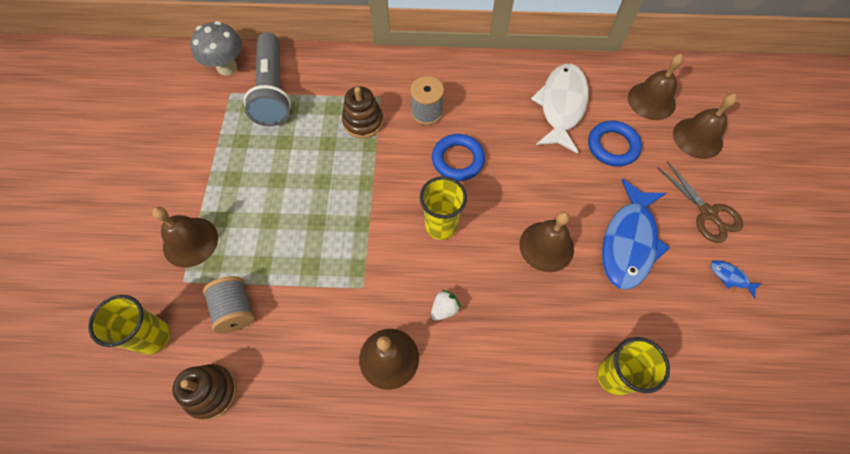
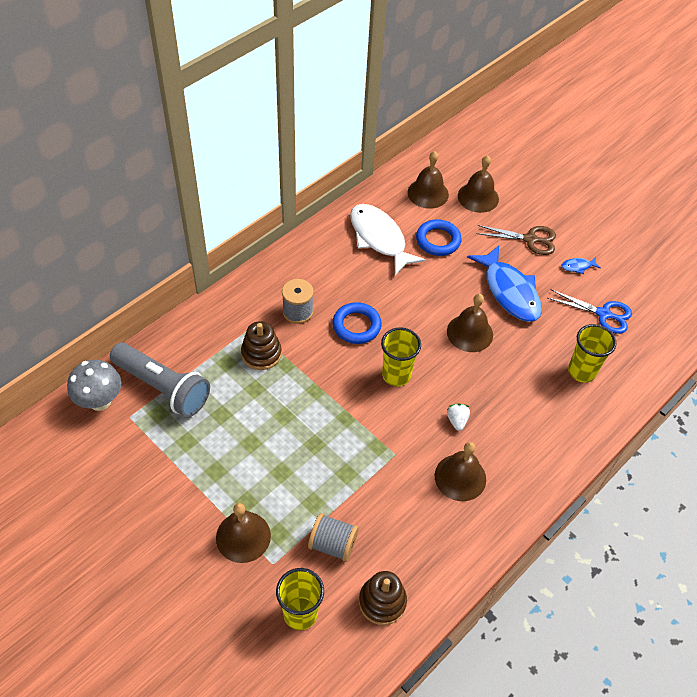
camera: 50 degrees left, 10 degrees down
none -> blue scissors [548,289,632,334]

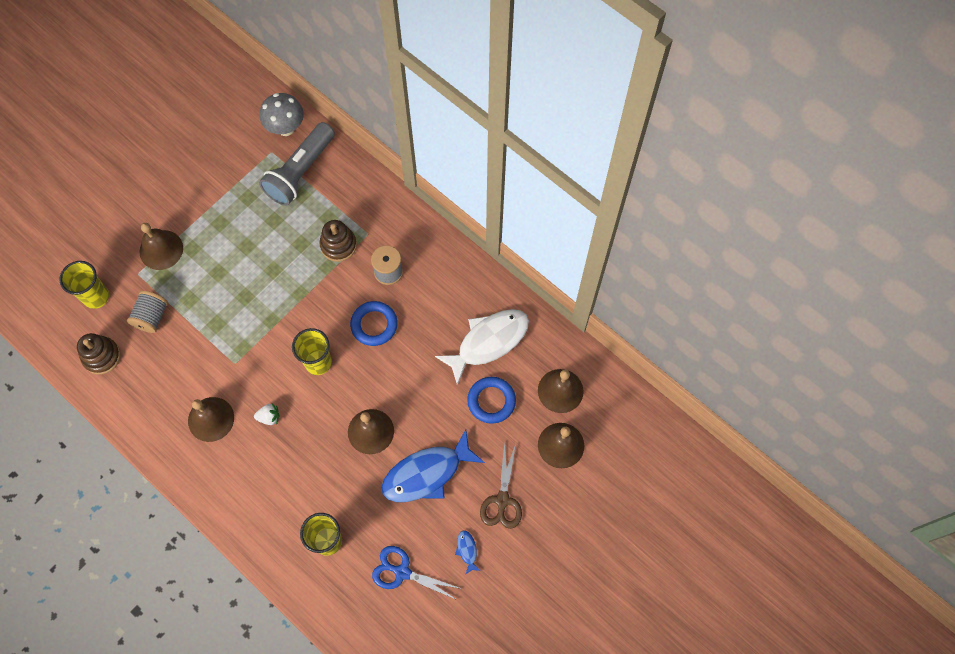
camera: 90 degrees right, 15 degrees up
blue scissors [548,289,632,334] -> blue scissors turned 90 degrees clockwise [372,546,462,600]

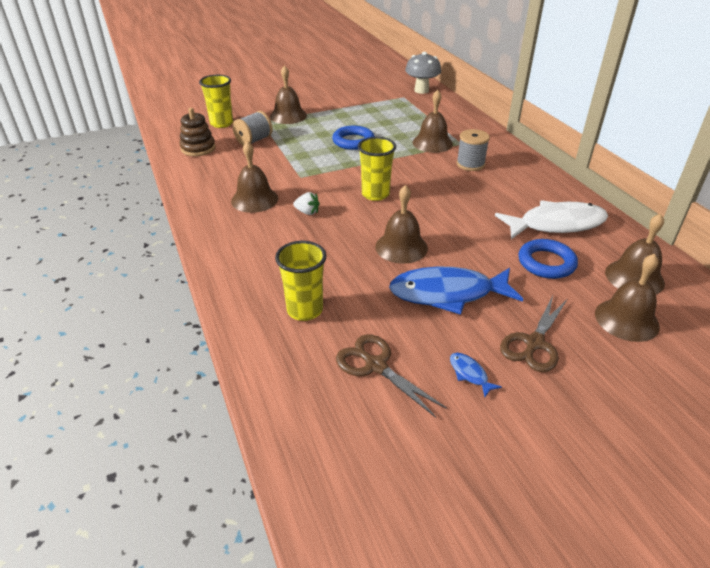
camera: 25 degrees right, 30 degrees down
grey flashlight [259,122,335,206] -> none
brown stacking toy [319,220,357,262] -> brown bell [413,90,453,153]
blue ring [350,301,398,346] -> blue ring moved to [332,125,375,150]
blue scissors [372,546,462,600] -> brown scissors [336,334,447,418]
blue fish [455,531,481,575] -> blue fish turned 45 degrees counterclockwise [450,353,502,397]

